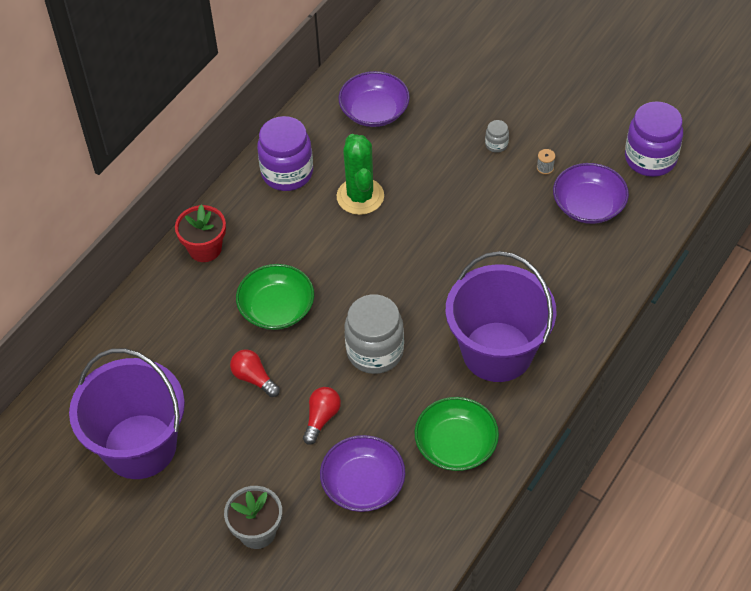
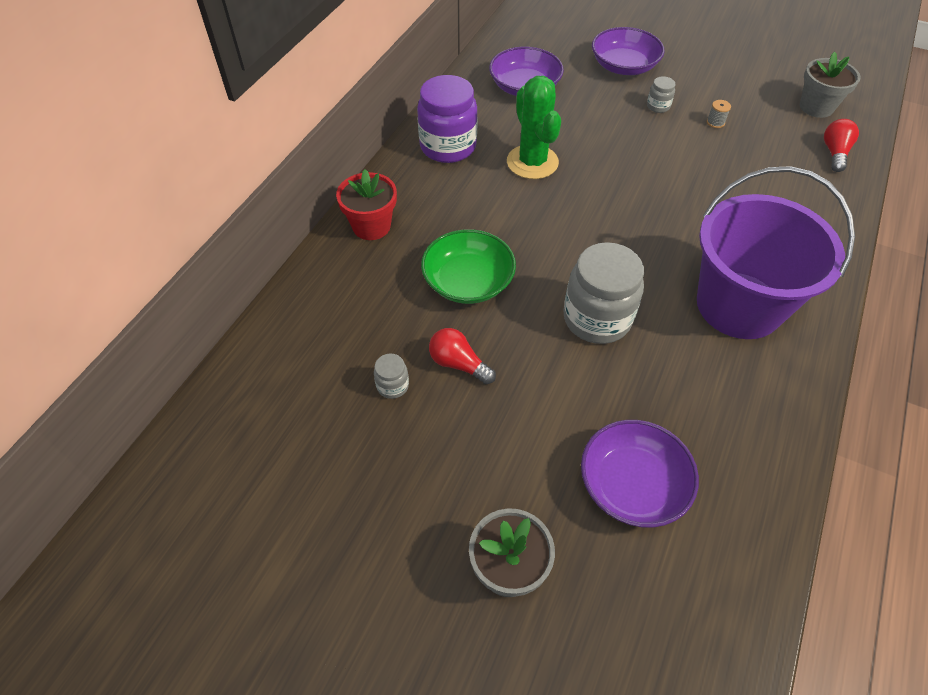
camera: 10 degrees left, 0 degrees up
purple bucket [69,348,185,479] -> none
red light bulb [303,387,341,445] -> red light bulb moved to [824,119,859,172]
green bowl [414,397,499,471] -> none
purple bowl [553,163,629,224] -> purple bowl moved to [592,27,665,75]
purple jar [625,101,683,177] -> grey flower pot [800,51,861,118]
none -> grey jar [374,354,409,399]

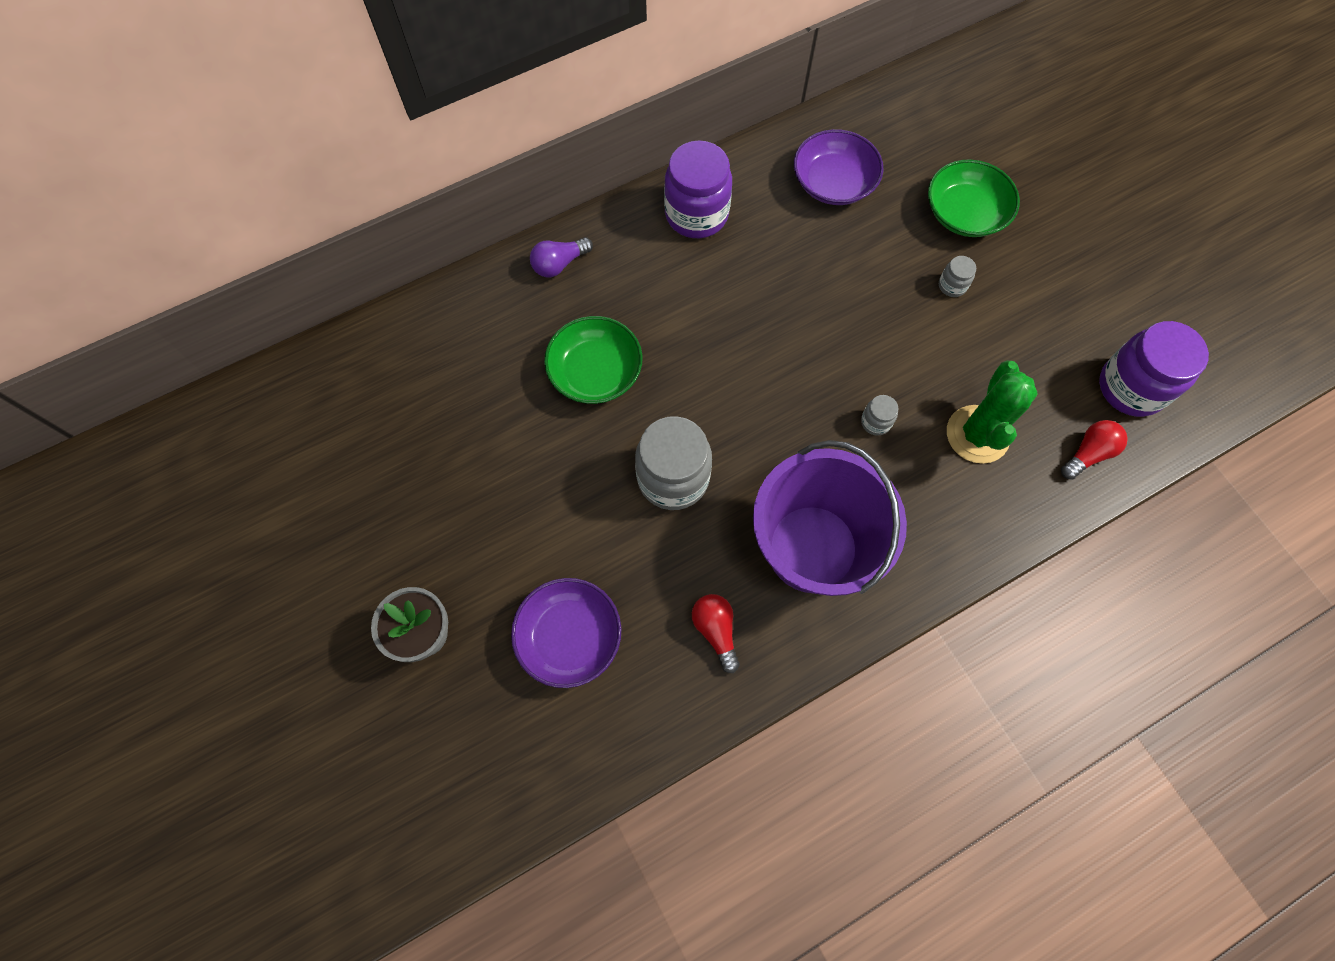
camera: 35 degrees right, 15 degrees up
red flower pot [336,169,397,240] -> purple light bulb [530,237,593,277]
grey jar [374,354,409,399] -> grey jar moved to [861,395,898,436]
red light bulb [429,328,496,384] -> red light bulb moved to [692,594,739,673]
green cactus [507,76,561,179] -> green cactus moved to [947,360,1038,464]
purple bowl [592,27,665,75] -> green bowl [928,159,1020,237]
grey spool [707,100,731,128] -> none
grey flower pot [800,51,861,118] -> purple jar [1099,321,1209,417]

